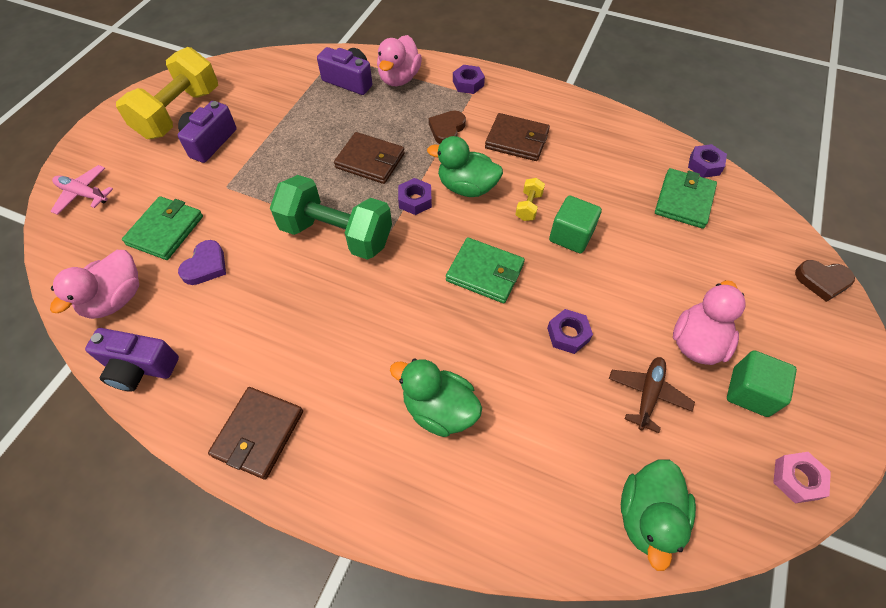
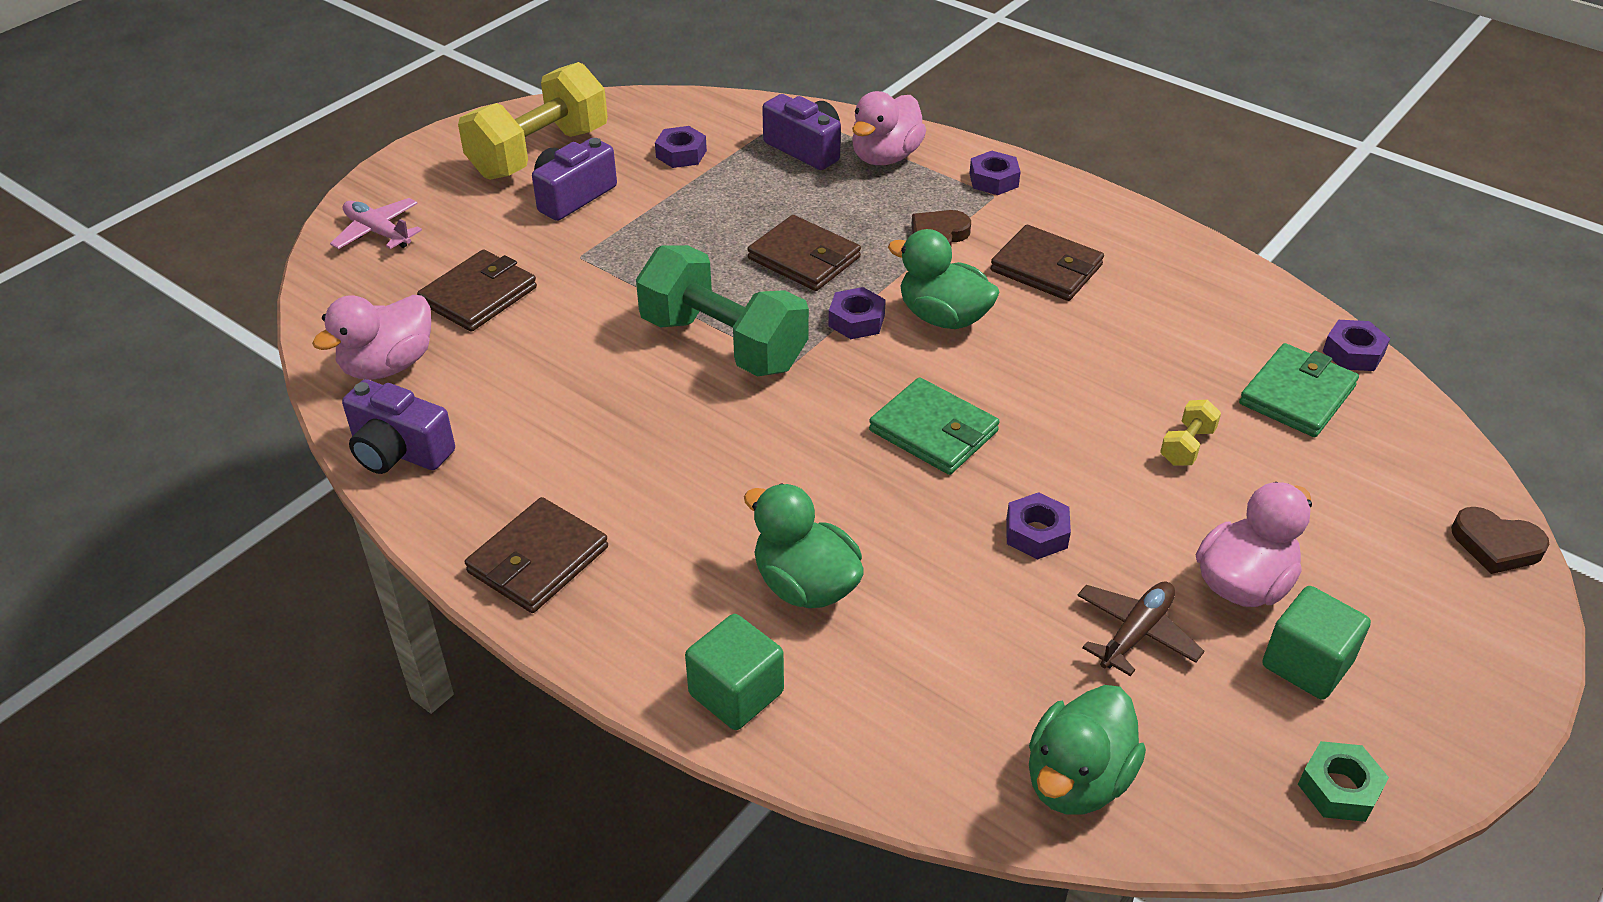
camera: 15 degrees right, 15 degrees down
green wallet [122,196,203,260] -> brown wallet [417,250,537,332]
purple heart [178,240,226,285] -> none
yellow dumbbell [515,178,545,221] -> yellow dumbbell moved to [1160,400,1221,466]
green cube [549,195,602,254] -> green cube moved to [685,614,784,730]
pink nut [773,452,831,503] -> green nut [1298,741,1389,822]
none -> purple nut [655,126,707,168]

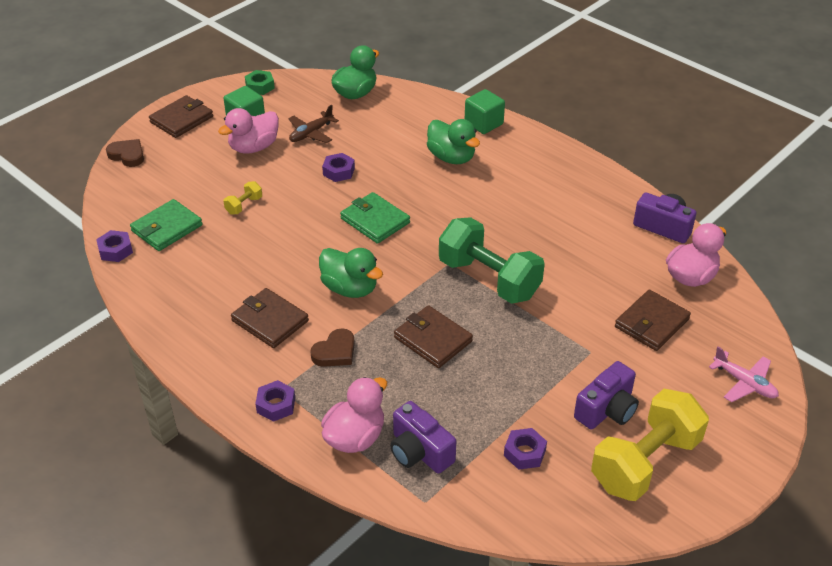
camera: 175 degrees left, 0 degrees up
brown wallet [465,497,608,613] -> brown wallet moved to [149,95,213,138]
purple nut [829,287,886,339] -> none

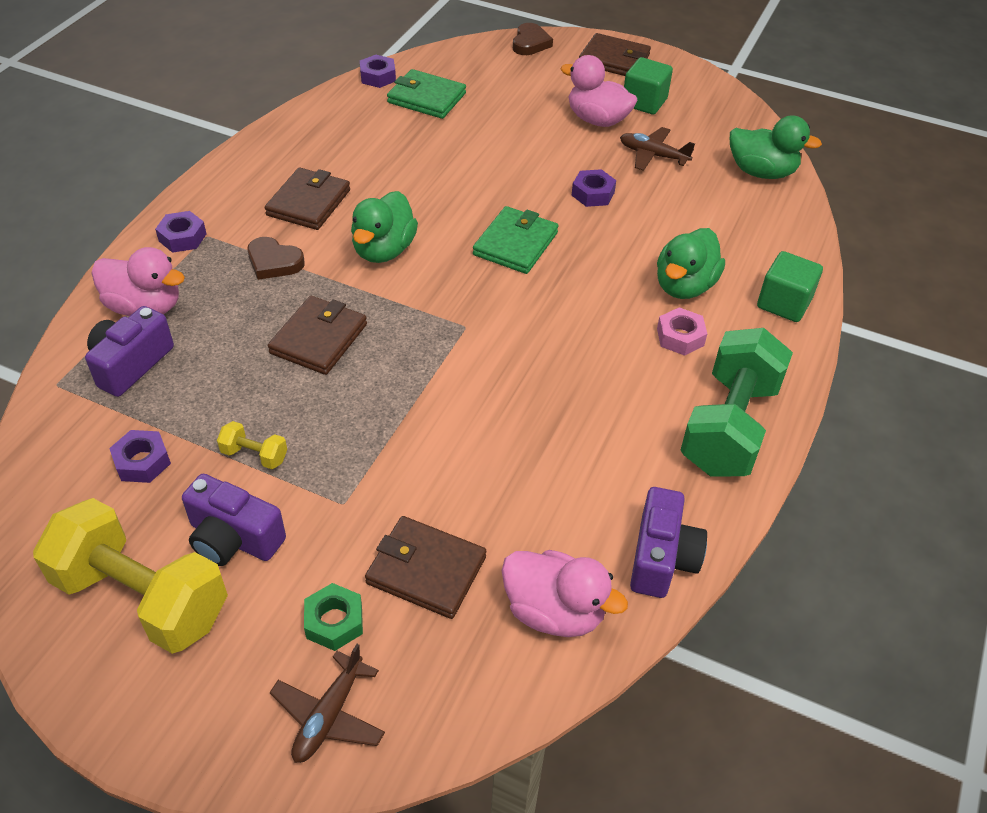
camera: 70 degrees right, 5 degrees up
yellow dumbbell [223,181,262,215] -> yellow dumbbell moved to [217,421,287,469]
green nut [245,70,275,95] -> green nut moved to [304,583,363,651]
green dumbbell [439,217,545,304] -> green dumbbell moved to [680,328,793,477]
pink plane [709,347,779,402] -> brown plane [270,644,385,763]
none -> pink nut [657,307,707,356]

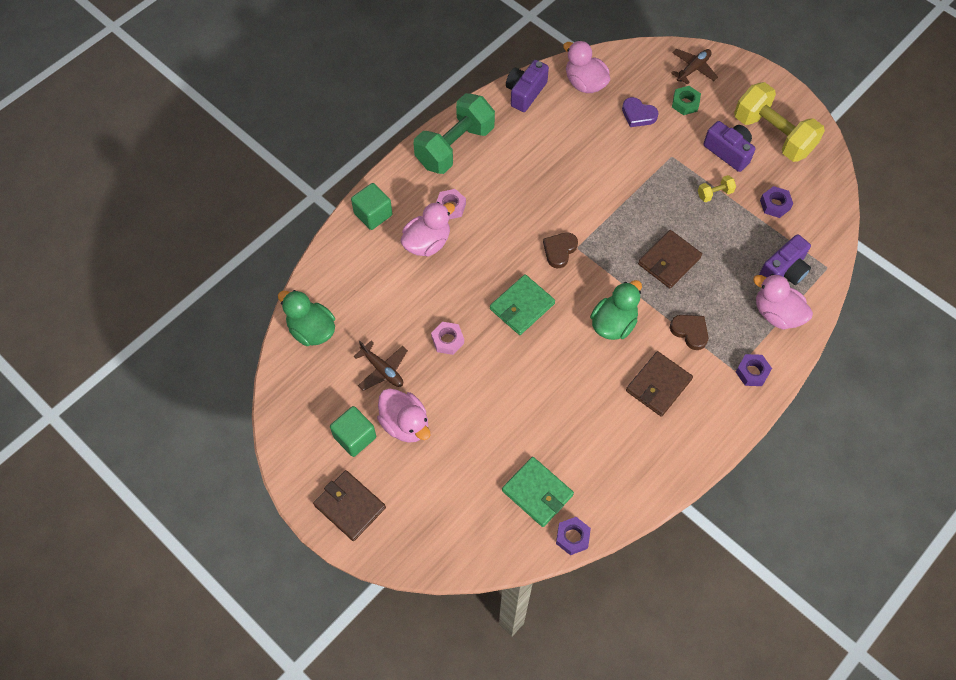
camera: 160 degrees left, 15 degrees up
yellow dumbbell [217,421,287,469] -> yellow dumbbell turned 60 degrees counterclockwise [698,175,736,202]
brown wallet [365,516,486,619] -> purple heart [622,97,658,127]
brown heart [513,23,553,55] -> brown heart moved to [543,232,578,268]
purple nut [572,169,616,207] -> pink nut [431,322,464,355]
green duck [657,228,725,299] -> pink duck [401,202,455,257]

